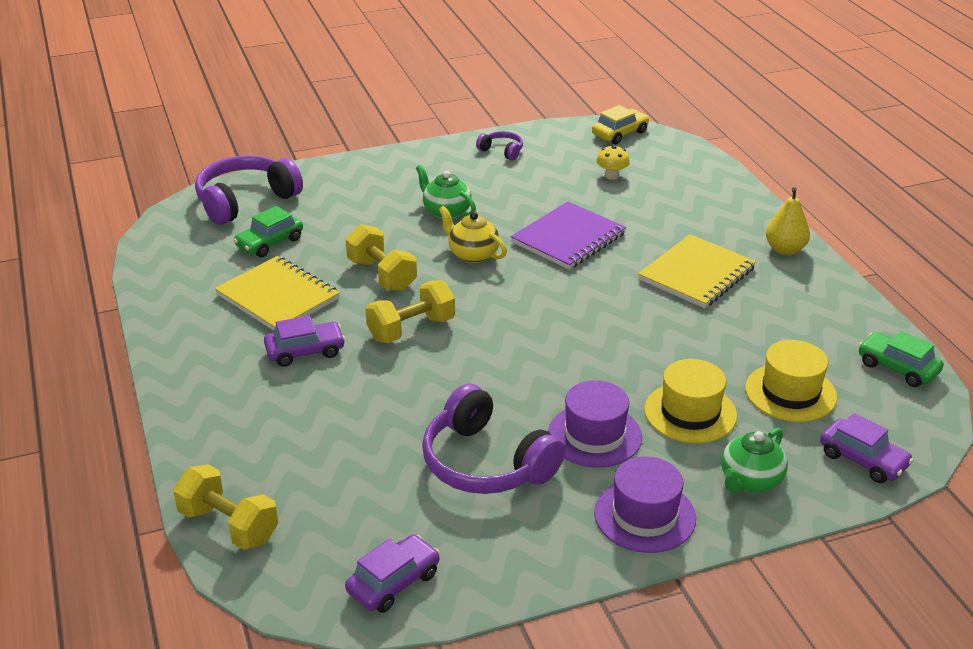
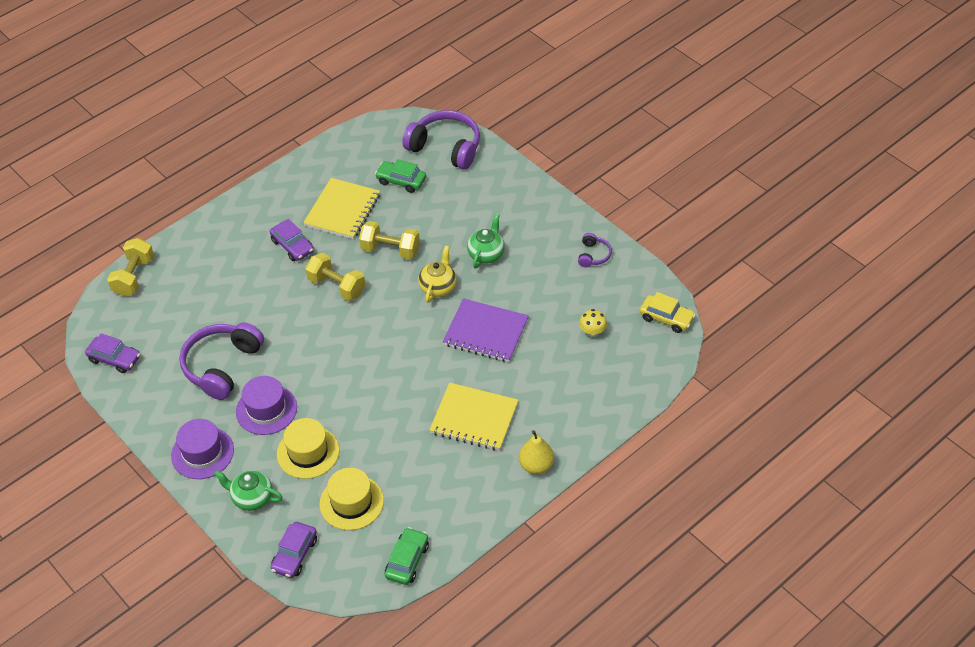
camera: 70 degrees right, 15 degrees up
yellow dumbbell [346,224,417,291] -> yellow dumbbell turned 75 degrees clockwise [359,221,420,259]

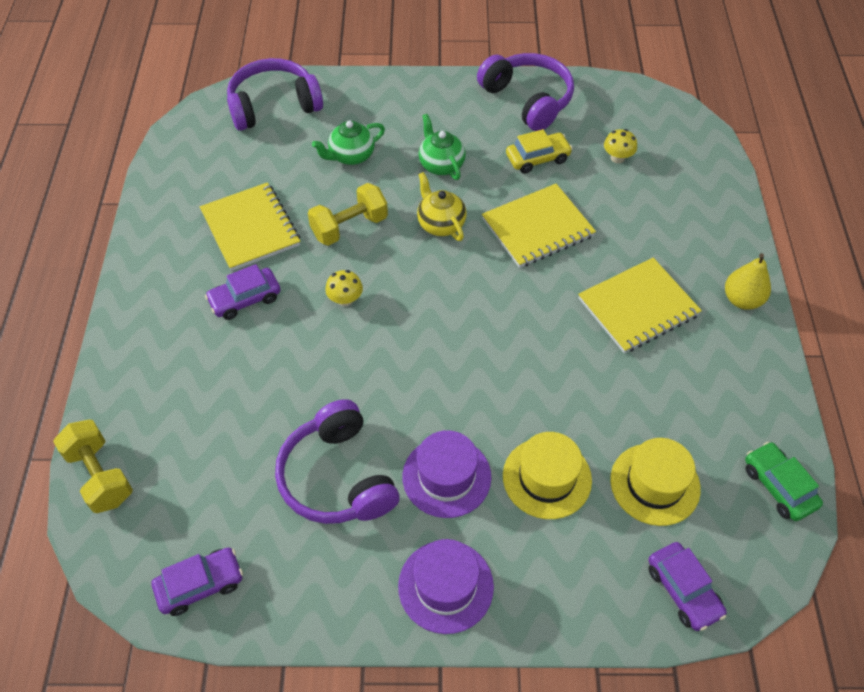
camera: 50 degrees left, 5 degrees up
green teapot [214,470,283,511] -> green teapot moved to [312,121,385,165]
purple car [270,219,314,261] -> purple car turned 150 degrees clockwise [205,264,280,320]
yellow dumbbell [305,253,365,301] -> yellow mushroom [325,270,363,306]
green car [375,159,426,193] -> none
purple notebook [443,298,529,362] -> yellow notebook [482,184,596,268]
purple headphones [578,233,612,267] -> purple headphones [477,53,574,131], size x2.11
yellow car [640,292,696,333] -> yellow car moved to [506,129,573,174]

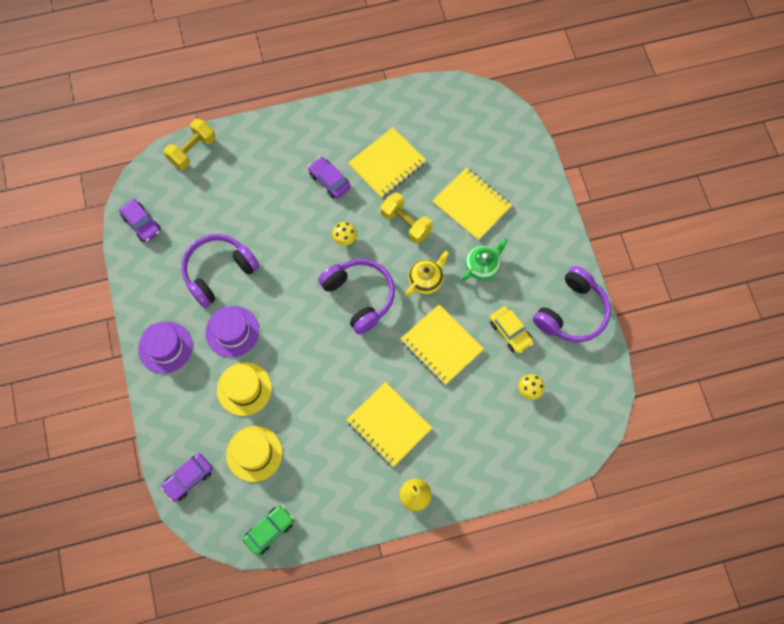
camera: 75 degrees right, 15 degrees up
purple headphones [227,58,323,131] -> purple headphones moved to [318,259,395,334]
green teapot [312,121,385,165] -> yellow notebook [433,168,512,241]

